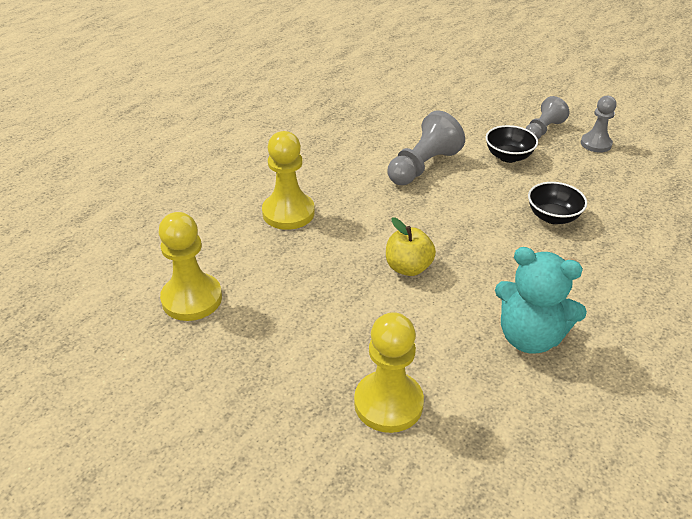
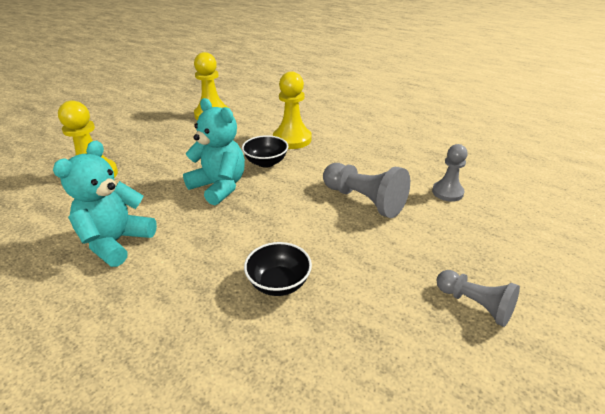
camera: 90 degrees right, 5 degrees down
yellow apple [386,217,436,276] -> turquoise teddy bear [183,98,245,205]
black bowl [486,125,538,163] -> black bowl moved to [242,135,289,168]
grey pawn [581,96,617,153] -> grey pawn moved to [432,144,467,202]

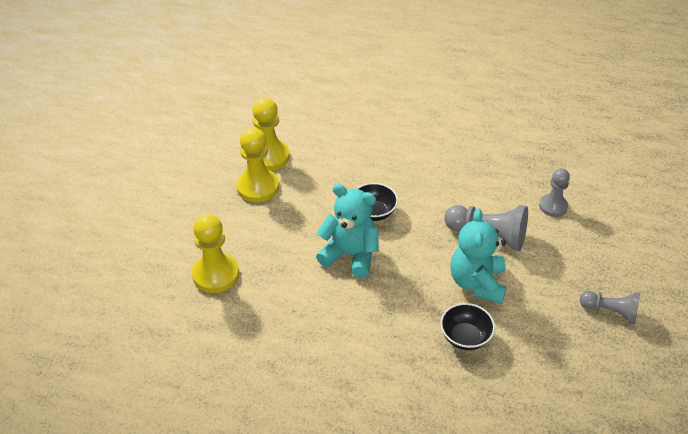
camera: 20 degrees left, 10 degrees up
turquoise teddy bear [53,140,157,267] -> turquoise teddy bear moved to [450,209,507,304]
yellow pawn [273,72,312,149] -> yellow pawn moved to [236,128,279,203]

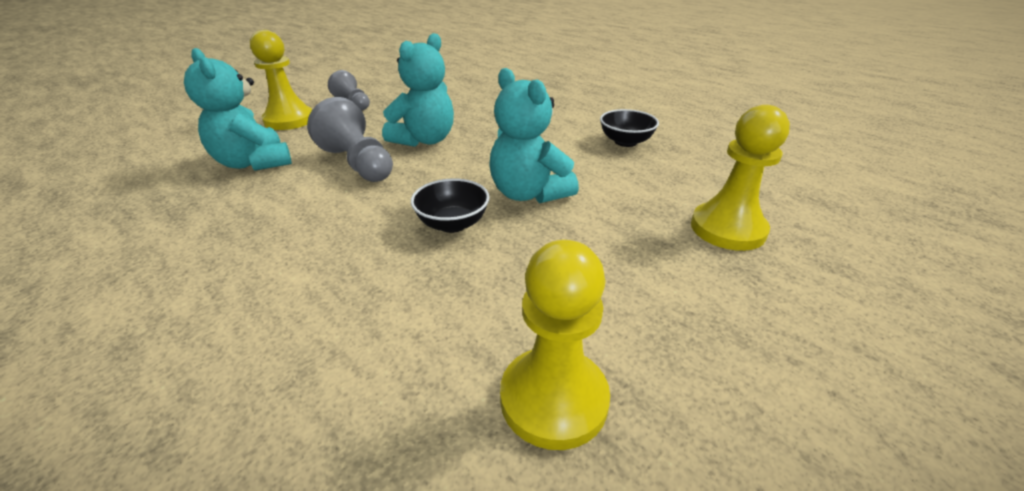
camera: 150 degrees left, 10 degrees down
yellow pawn [236,128,279,203] -> yellow pawn moved to [250,30,312,130]
black bowl [440,303,495,350] -> black bowl moved to [600,109,659,147]
grey pawn [539,168,570,217] -> turquoise teddy bear [184,48,292,171]

